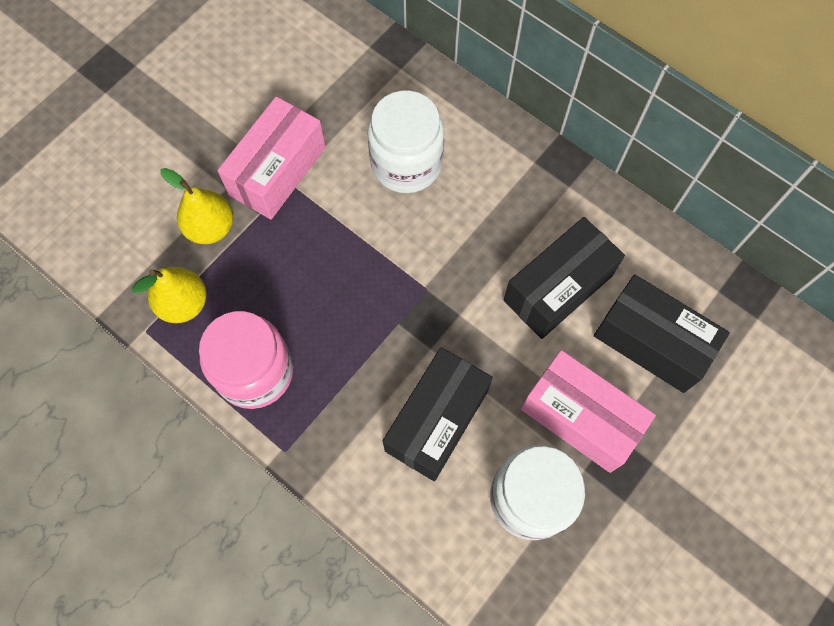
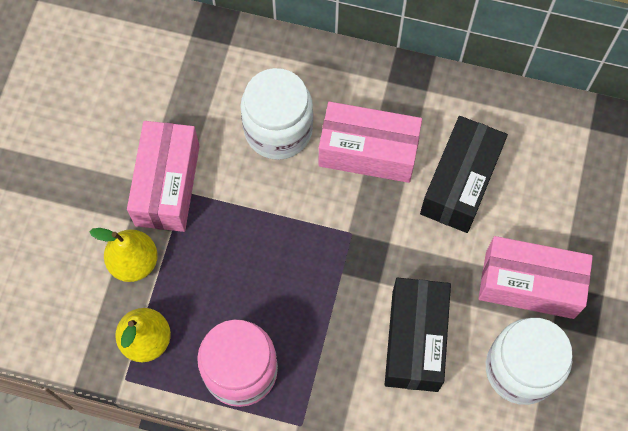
camera: 25 degrees left, 0 degrees up
black box [594,274,730,393] -> none
none -> pink box [319,102,422,183]

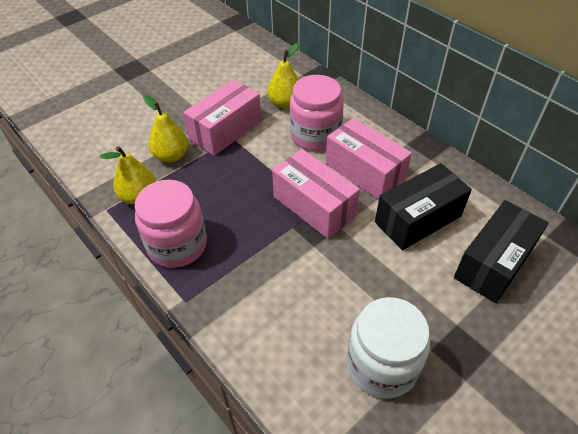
camera: 35 degrees right, 20 degrees down
white jar [240,68,313,160] -> pink jar [290,75,344,151]
black box [385,278,451,392] -> black box moved to [454,200,549,303]
pink box [478,236,593,319] -> pink box moved to [272,149,360,239]
none -> yellow pear [267,43,299,109]

